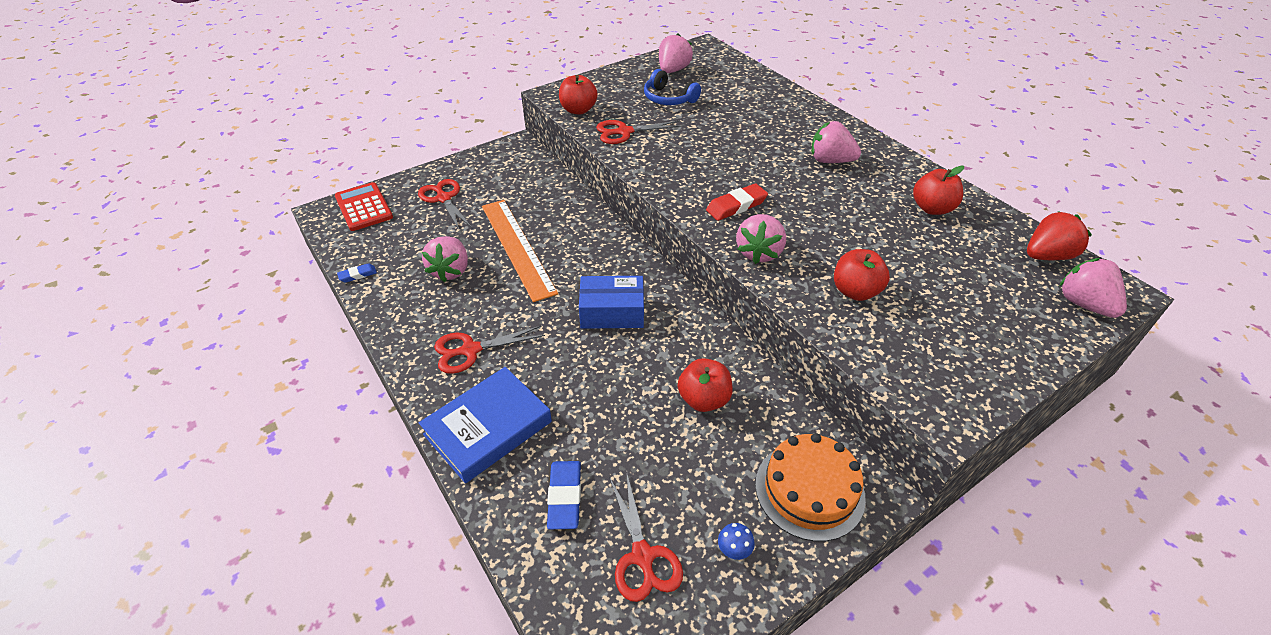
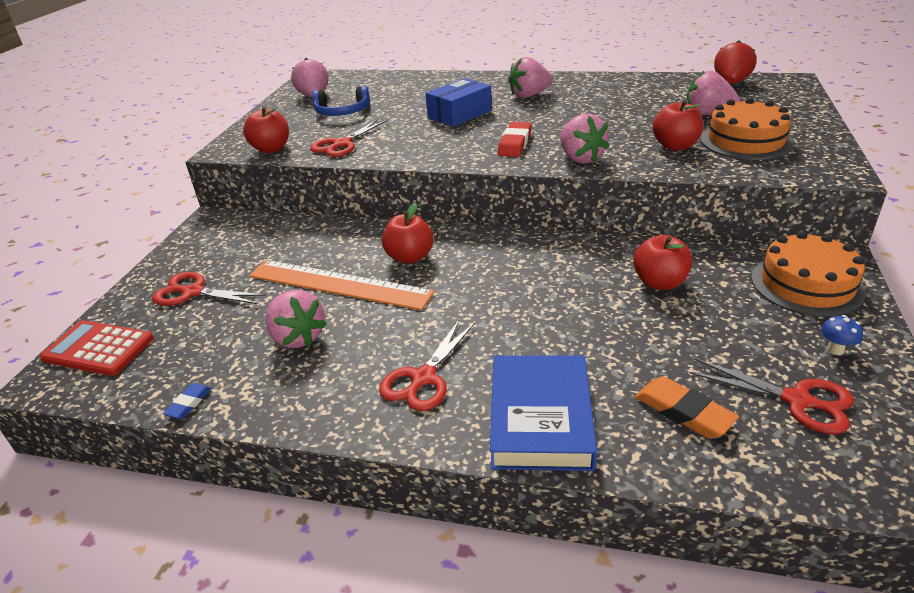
camera: 40 degrees left, 10 degrees down
blue eraser [547,461,581,529] -> orange eraser [635,376,739,439]
blue box [579,276,644,329] -> blue box moved to [425,78,492,127]
red apple [913,166,964,215] -> red apple moved to [382,203,433,264]
pink strawberry [1060,258,1127,318] -> pink strawberry moved to [686,70,740,115]
none -> orange cake [700,98,794,160]

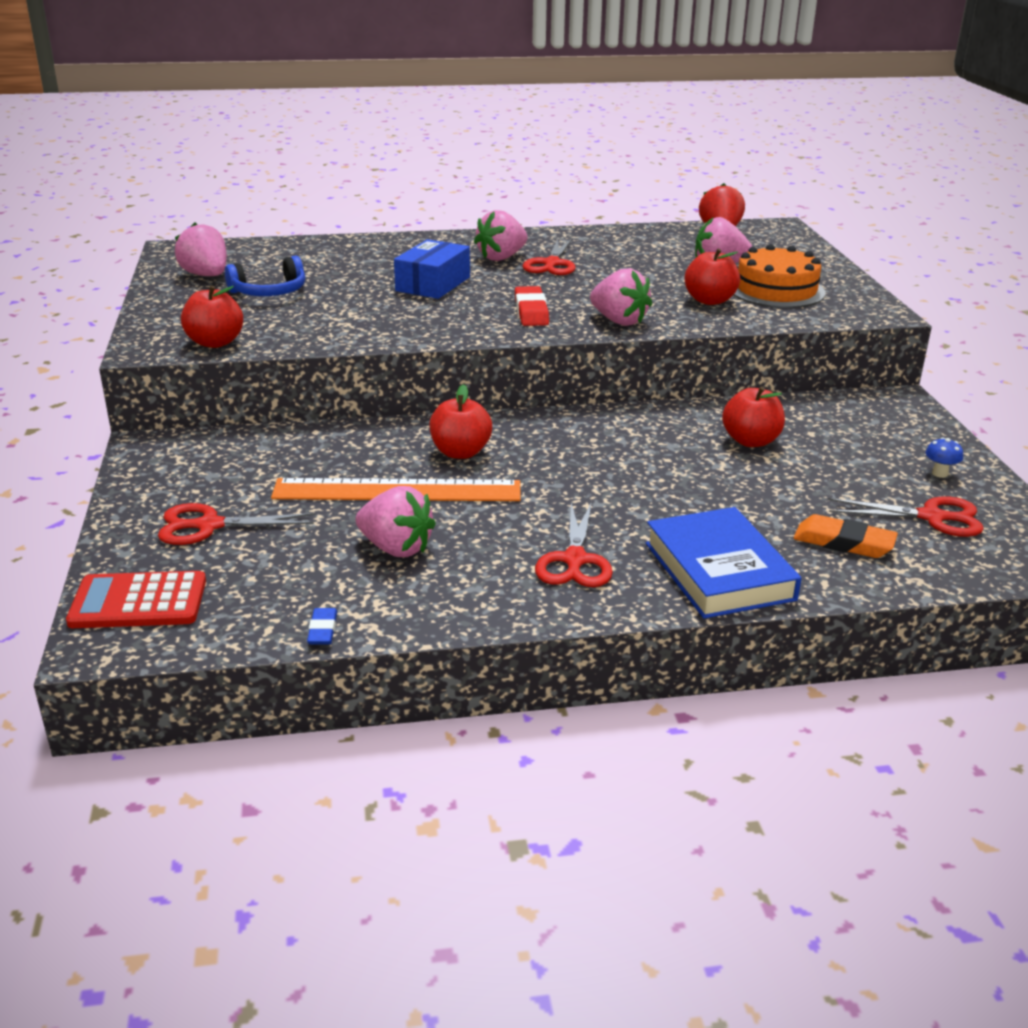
camera: 25 degrees left, 5 degrees down
red scissors [310,119,388,157] -> red scissors moved to [522,239,576,275]
orange cake [751,231,866,317] -> none

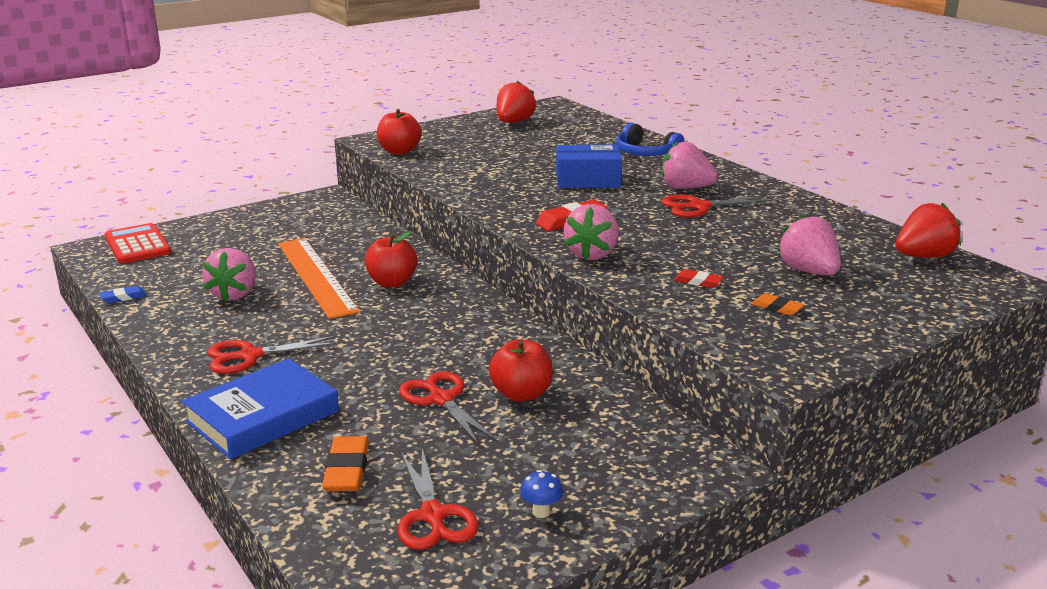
camera: 65 degrees right, 5 degrees down
red scissors [158,503,315,545] -> red scissors moved to [399,371,497,446]
pink strawberry [175,223,227,276] -> red strawberry [497,81,536,123]
blue headphones [225,255,305,296] -> blue headphones moved to [616,123,684,156]
red apple [685,248,740,305] -> red eraser [674,269,724,288]
orange cake [734,244,826,308] -> orange eraser [751,293,804,316]

